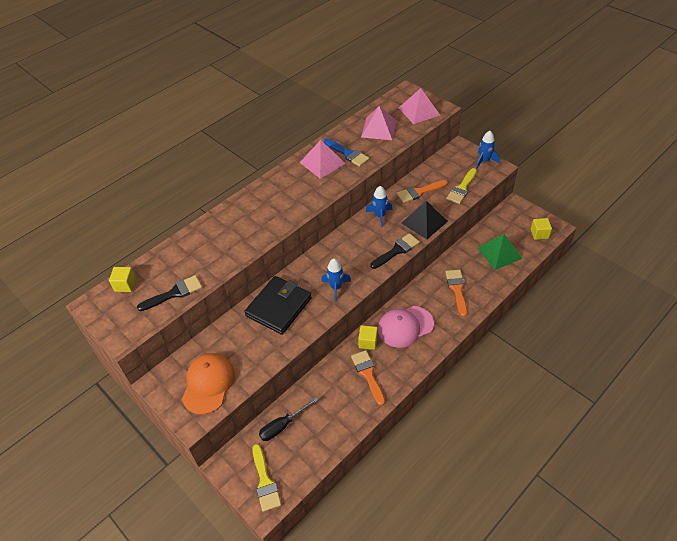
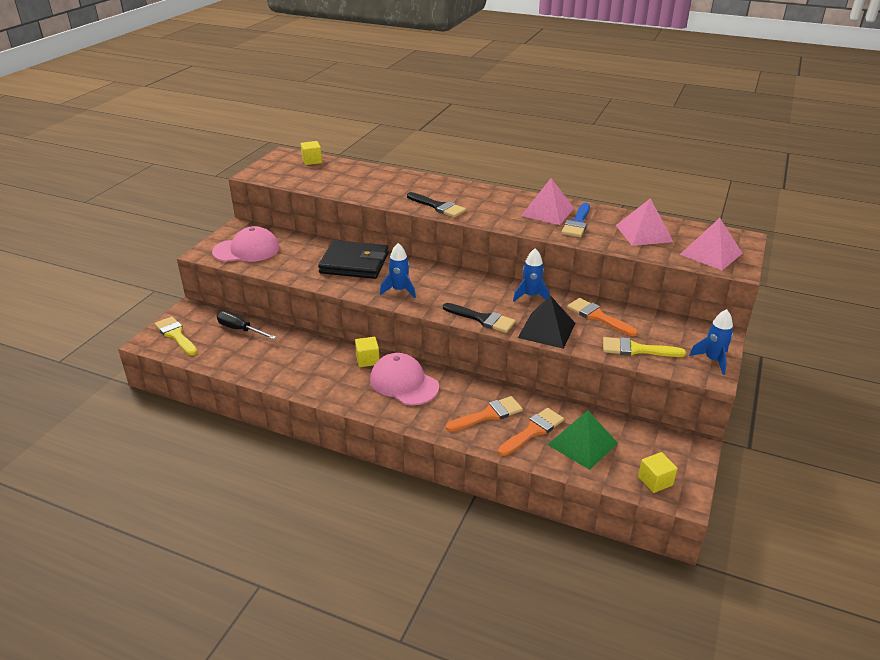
camera: 65 degrees right, 15 degrees down
black brush [137,275,202,311] -> black brush moved to [407,192,466,218]
orange cap [182,353,235,414] -> pink cap [212,226,279,262]
yellow brush [252,444,281,512] -> yellow brush turned 90 degrees clockwise [155,316,197,355]
orange brush [351,350,385,406] -> orange brush moved to [498,408,564,456]

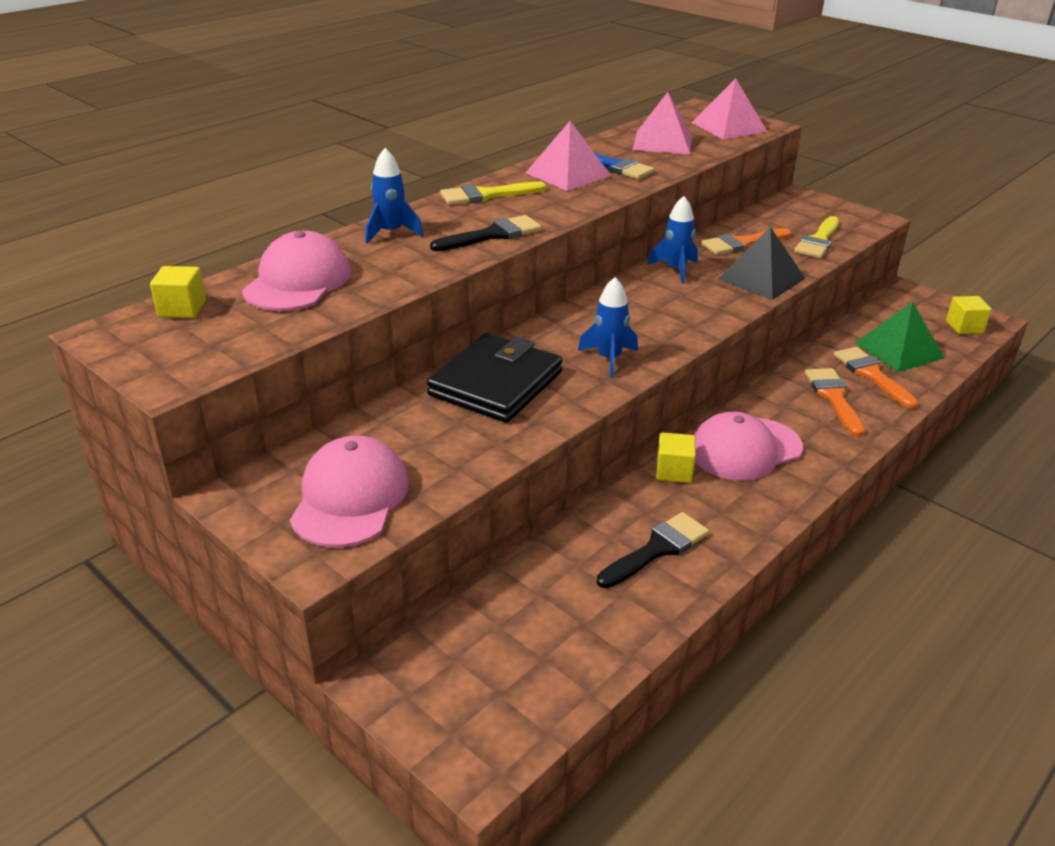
camera: 70 degrees left, 0 degrees up
yellow brush [155,316,197,355] -> yellow brush moved to [440,181,546,205]
black screwdriver [217,311,276,339] -> none
black brush [443,303,516,333] -> black brush moved to [597,512,709,588]
blue rocket [689,309,733,375] -> blue rocket moved to [365,148,423,244]
none -> pink cap [242,231,351,311]

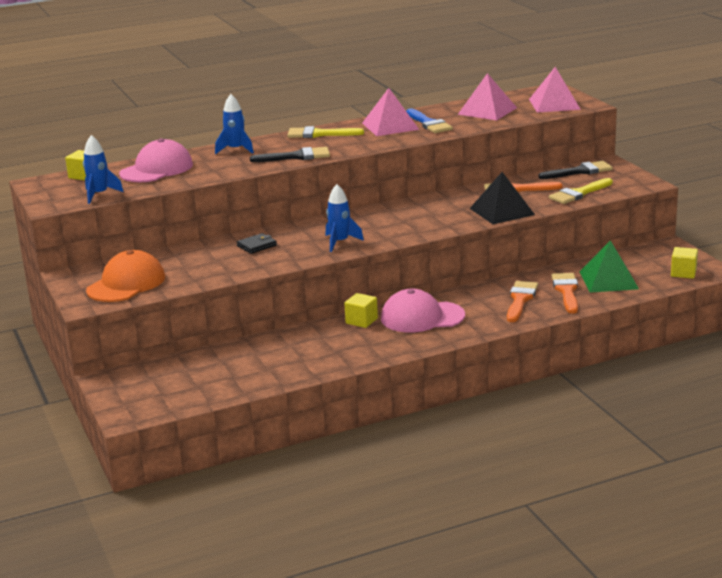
camera: 25 degrees right, 10 degrees down
pink cap [290,436,409,548] -> orange cap [86,250,165,302]
black wallet [427,333,563,423] -> black wallet [237,233,277,254], size x0.44
black brush [597,512,709,588] -> black brush moved to [539,161,613,179]
blue rocket [647,196,698,284] -> blue rocket moved to [83,135,123,204]

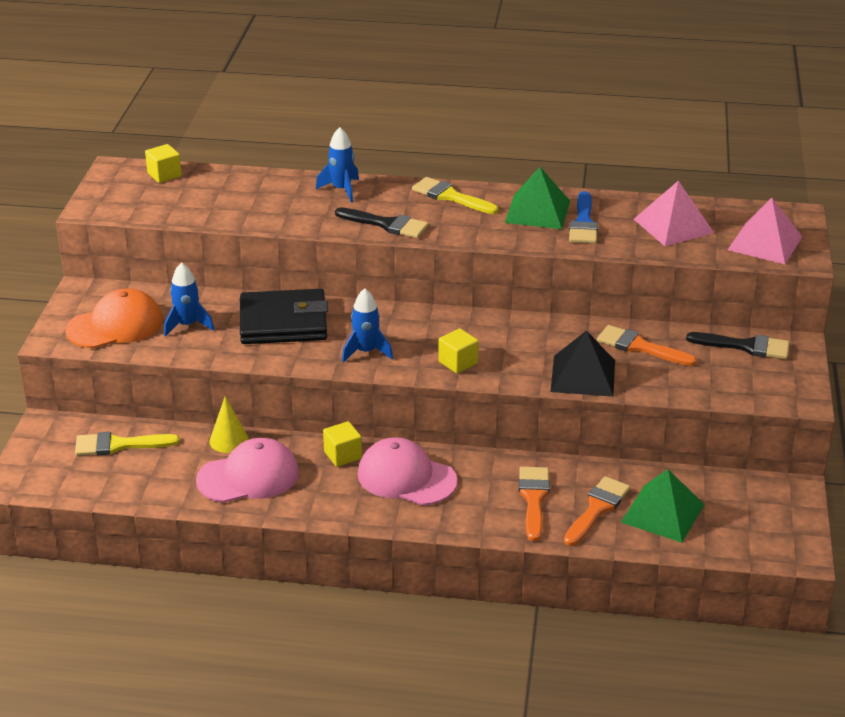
camera: 30 degrees right, 10 degrees up
blue rocket [83,135,123,204] -> blue rocket moved to [164,262,214,337]
pink cap [119,138,193,182] -> pink cap moved to [196,438,299,503]
black wallet [237,233,277,254] -> black wallet [240,289,328,344], size x2.29
pink pyramid [362,88,419,136] -> green pyramid [505,167,570,229]
orange brush [507,281,538,322] -> orange brush turned 45 degrees counterclockwise [519,467,550,541]
yellow brush [549,178,613,204] -> yellow brush moved to [75,432,180,456]
yellow cube [671,247,698,279] -> yellow cube moved to [438,328,479,374]
none -> yellow cone [209,396,249,453]

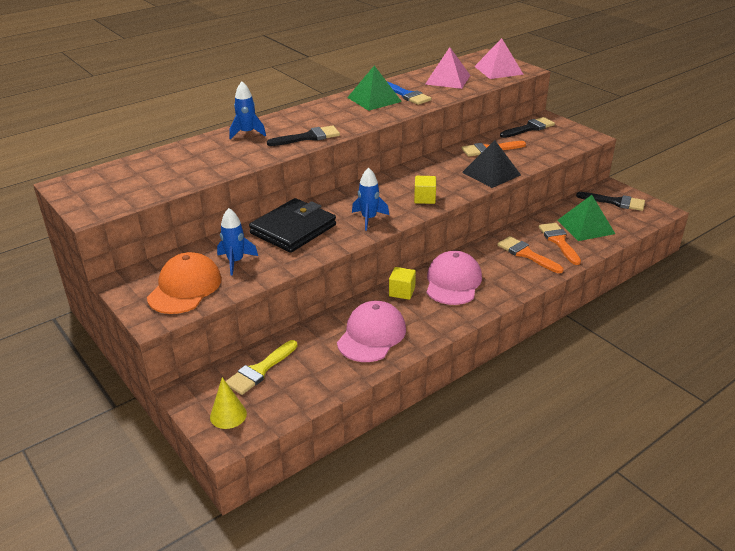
camera: 45 degrees left, 0 degrees up
yellow cube [145,144,182,183] -> none
yellow cone [209,396,249,453] -> yellow cone moved to [210,377,247,429]
pink cap [357,437,457,505] -> pink cap turned 120 degrees clockwise [427,251,482,305]
yellow brush [412,177,499,214] -> none
none -> black brush [576,192,645,211]

